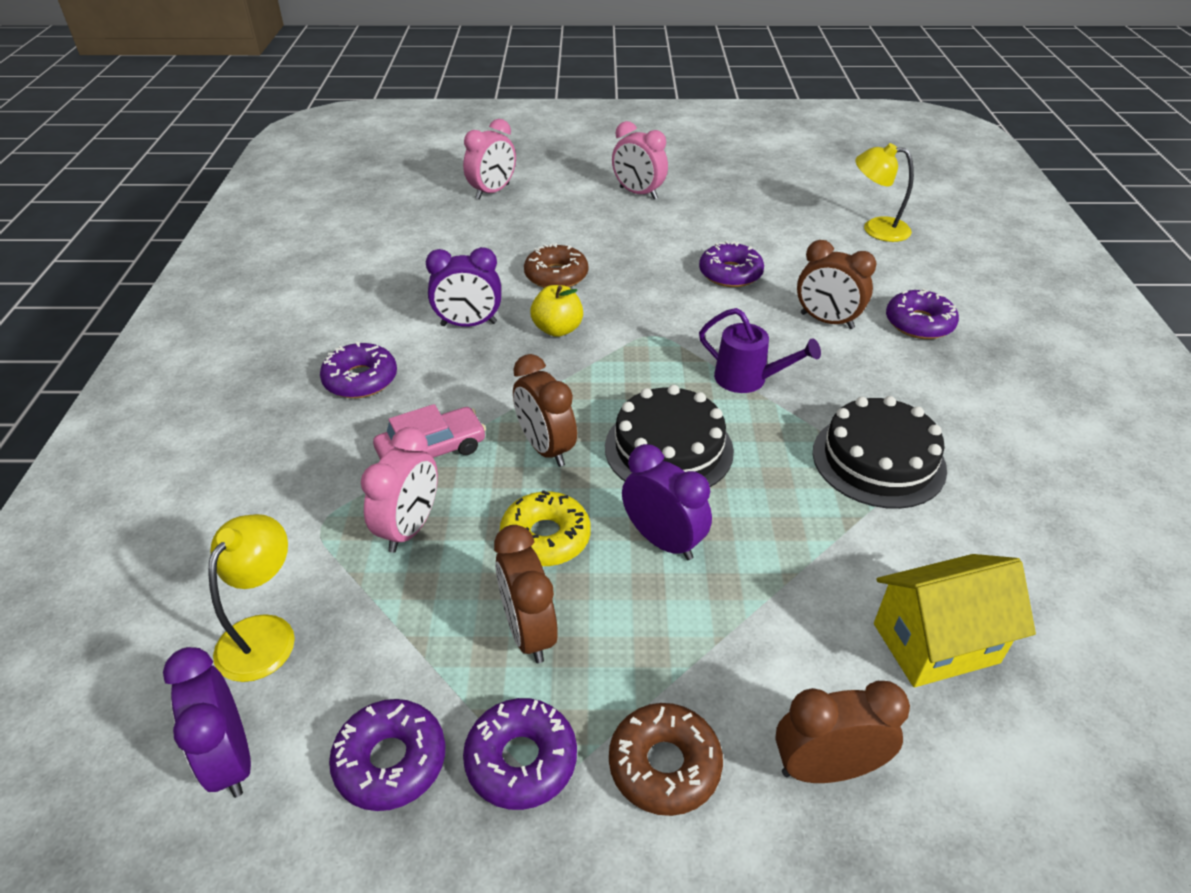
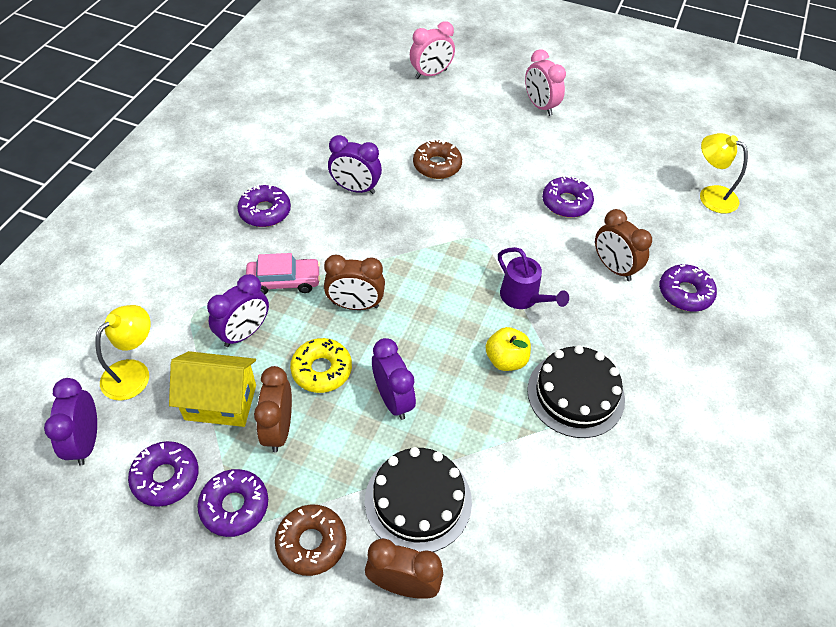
camera: 20 degrees right, 10 degrees up
pink clock [361,427,438,553] -> purple clock [207,274,269,347]
brown clock [513,354,577,467] -> brown clock turned 75 degrees counterclockwise [324,255,385,310]
yellow apple [530,285,583,337] -> yellow apple moved to [486,327,531,371]
black cake [605,385,734,487] -> black cake moved to [365,447,472,552]
yellow house [874,554,1036,687] -> yellow house moved to [169,351,256,427]

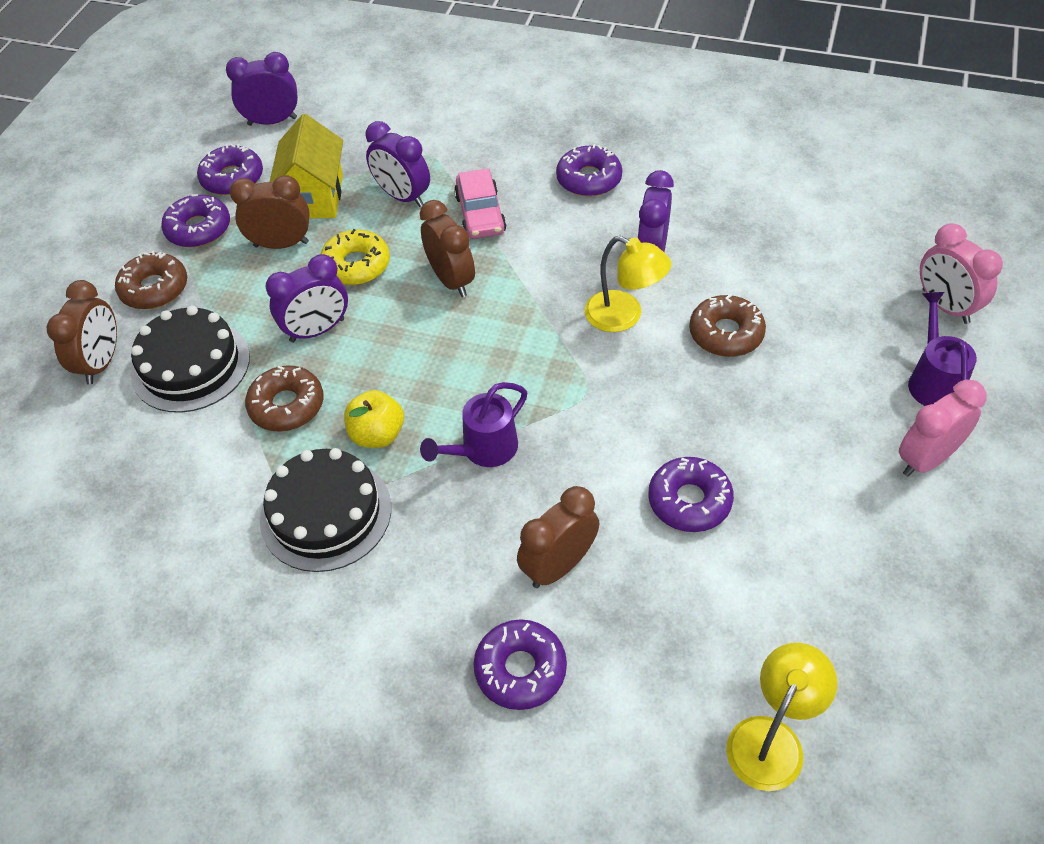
camera: 90 degrees right, 0 degrees up
yellow lamp [95,305,151,400] -> yellow lamp moved to [585,236,672,332]
brown clock [324,255,385,310] -> brown clock turned 150 degrees clockwise [420,200,475,297]
none -> brown donut [245,366,324,431]
none -> purple watering can [908,292,977,406]

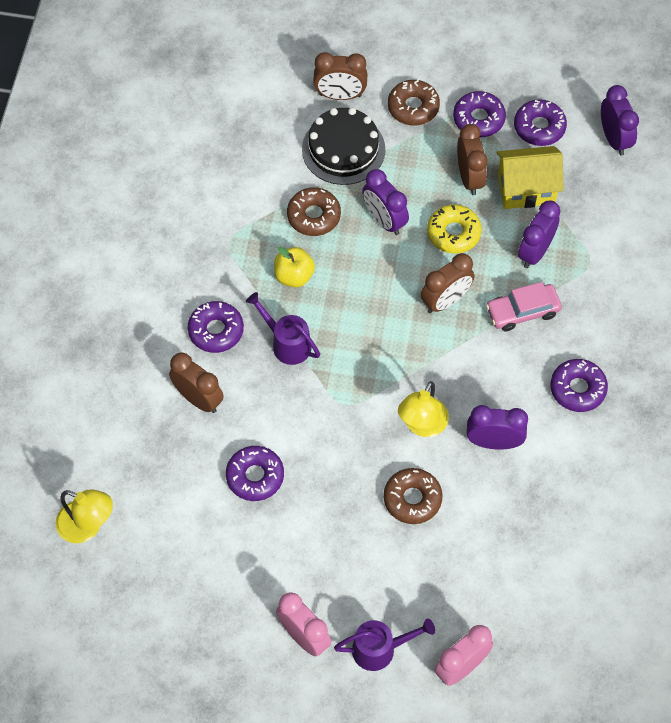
camera: 80 degrees right, 10 degrees up
black cake [260,448,391,572] -> none
purple donut [474,619,567,710] -> purple donut moved to [188,301,244,353]

